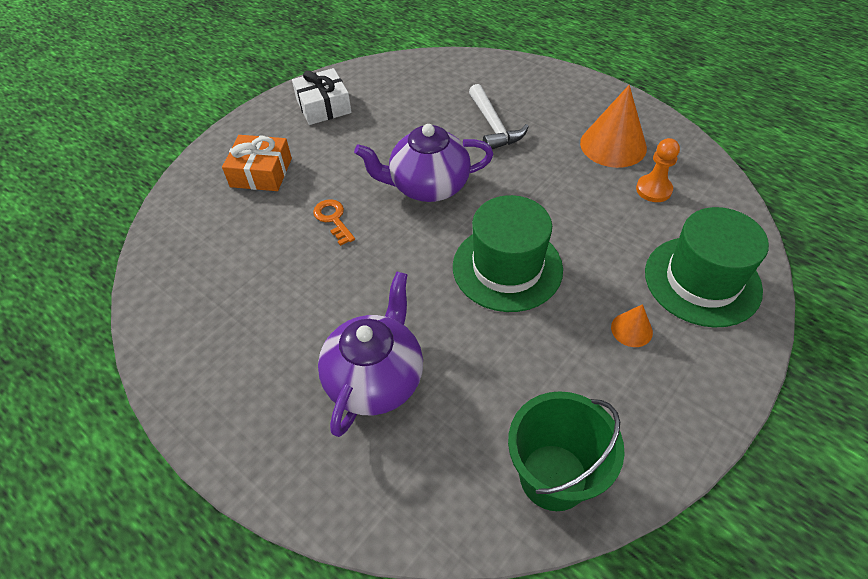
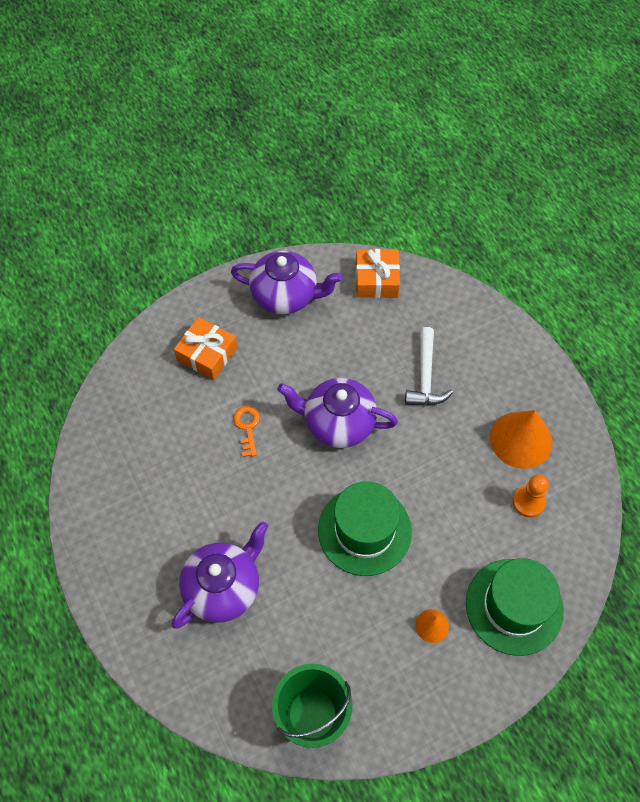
camera: 20 degrees right, 10 degrees up
white gift [292,68,352,125] -> purple teapot [231,250,342,314]
none -> orange gift [356,249,400,298]

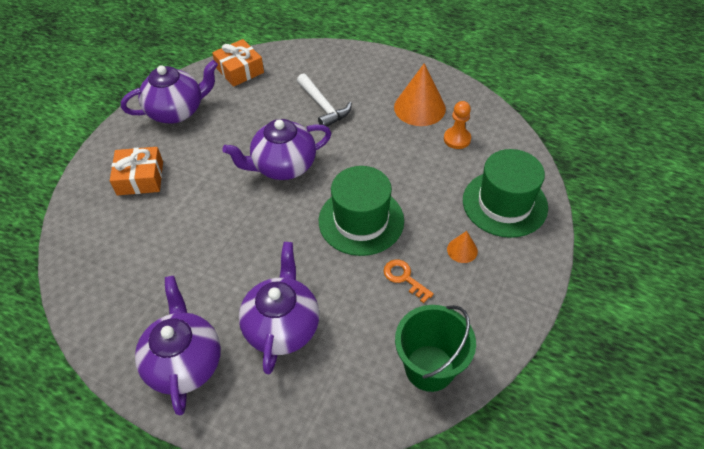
camera: 35 degrees left, 10 degrees down
orange key [233,406,260,457] -> orange key moved to [384,259,434,303]
none -> purple teapot [135,276,221,415]

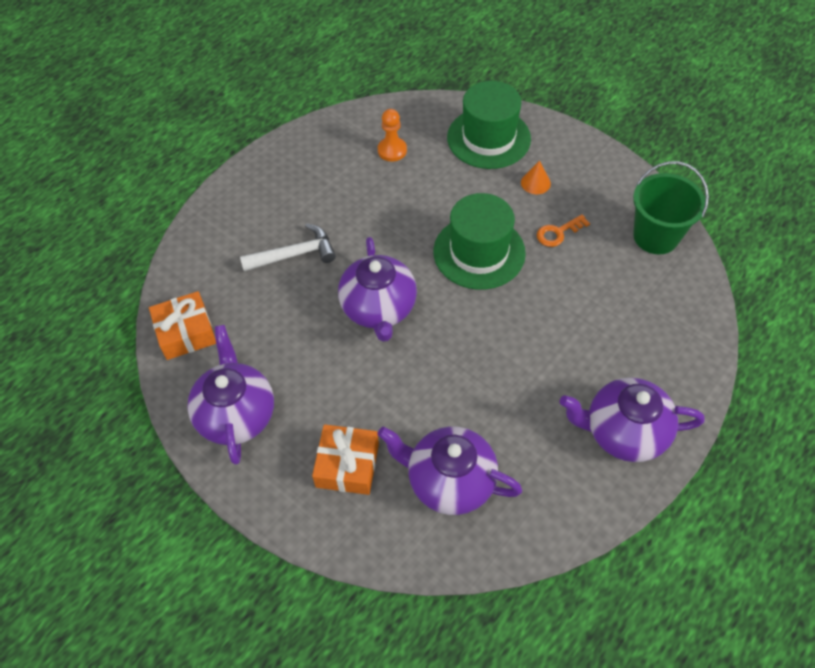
camera: 75 degrees left, 5 degrees up
purple teapot [239,242,319,374] -> purple teapot moved to [378,426,522,515]
orange cone [394,63,446,126] -> none

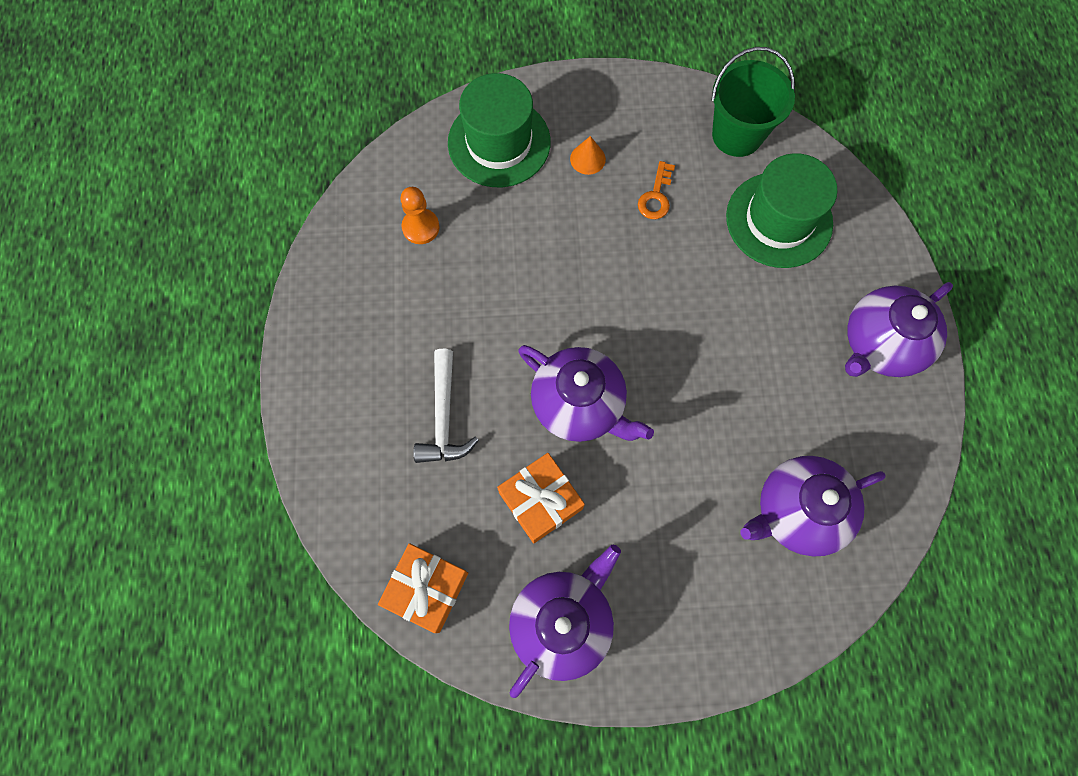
camera: 45 degrees left, 15 degrees up
purple teapot [187,325,274,465] -> purple teapot turned 90 degrees clockwise [509,545,621,698]
white hammer [240,223,336,271] -> white hammer turned 150 degrees clockwise [413,349,479,463]
orange gift [312,424,379,495] -> orange gift moved to [497,453,585,544]
green hat [433,193,526,290] -> green hat moved to [726,153,838,268]

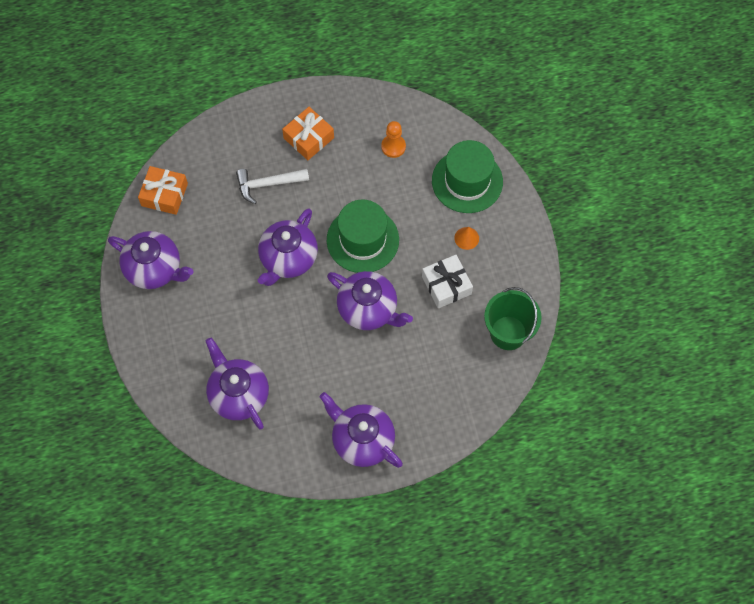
camera: 80 degrees right, 5 degrees down
orange gift [497,453,585,544] -> orange gift moved to [282,107,334,160]
orange key [638,161,675,219] -> white gift [422,255,473,308]
green hat [726,153,838,268] -> green hat moved to [327,199,399,273]
none -> purple teapot [327,271,413,330]

